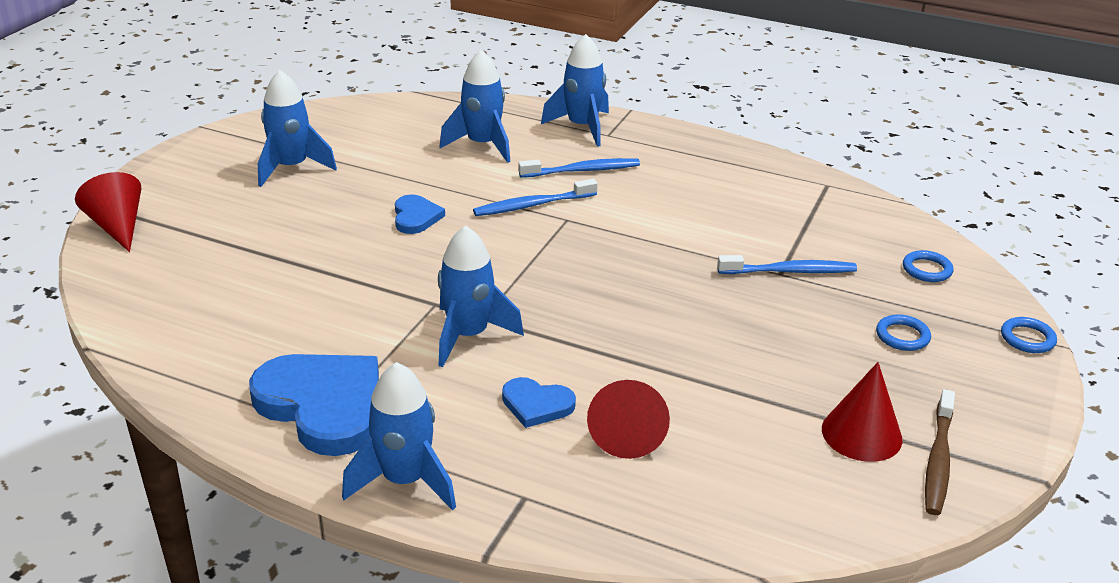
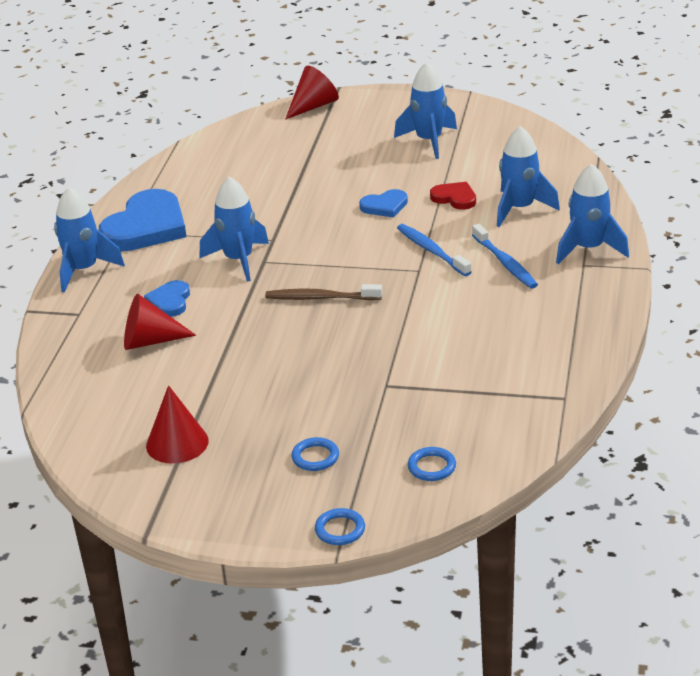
camera: 80 degrees right, 0 degrees up
blue toothbrush [717,255,857,274] -> none
brown toothbrush [925,389,955,515] -> brown toothbrush moved to [265,284,382,300]
none -> red heart [430,182,476,210]

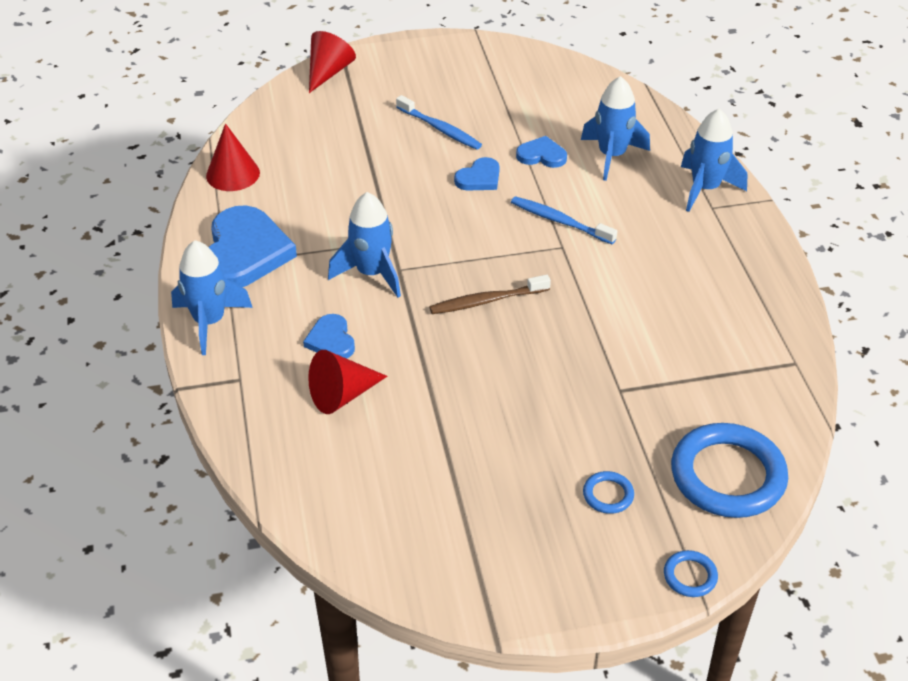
camera: 25 degrees left, 10 degrees up
red cone [146,385,209,464] -> red cone moved to [206,123,260,191]
blue rocket [394,62,457,159] -> none
blue ring [408,447,456,481] -> blue ring [671,423,788,518], size x2.29
red heart [430,182,476,210] -> blue heart [516,136,567,168]
blue toothbrush [472,224,538,289] -> blue toothbrush moved to [396,95,482,150]

